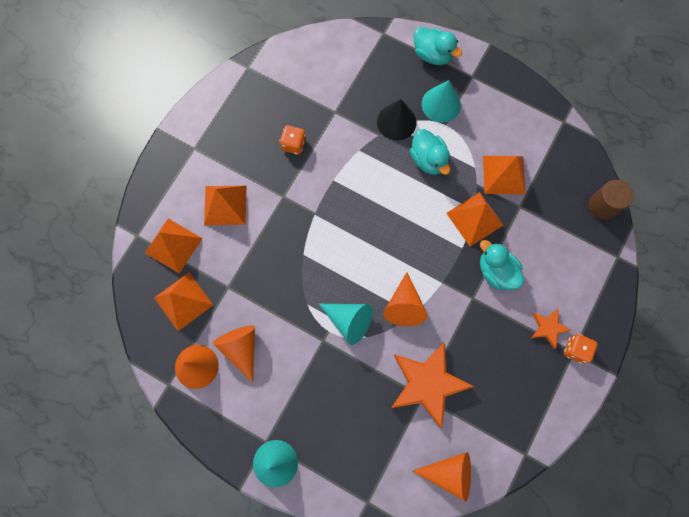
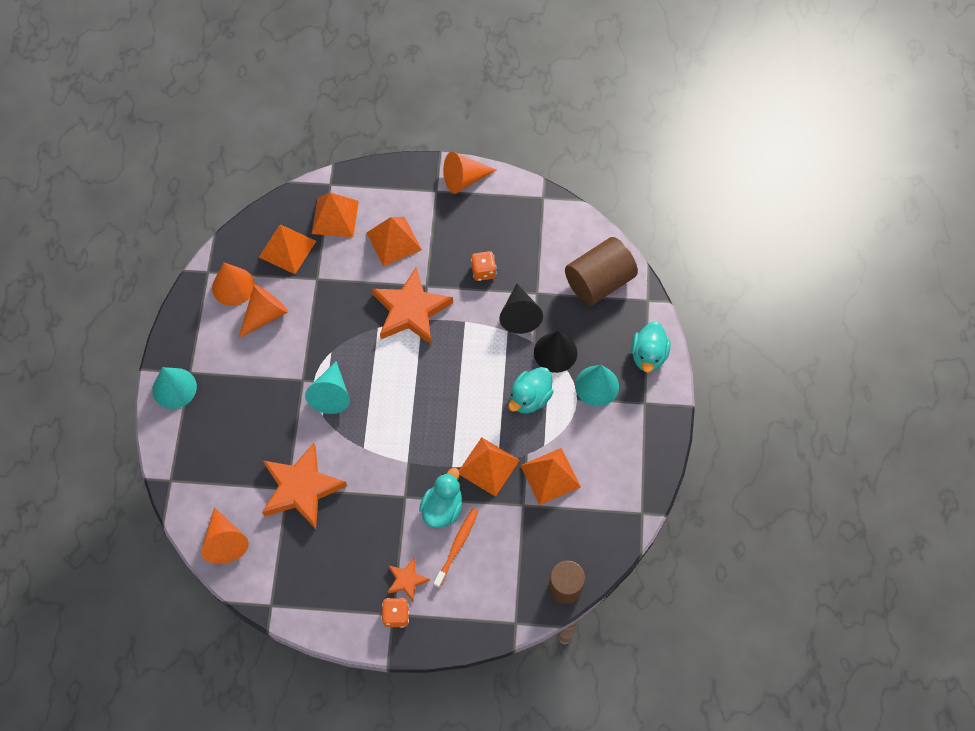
camera: 65 degrees right, 10 degrees down
orange cone [383,272,428,326] -> orange cone moved to [444,152,496,194]
none -> orange star [372,267,453,344]
none -> orange toothbrush [434,508,479,588]
none -> black cone [499,284,543,334]
none -> brown cylinder [565,237,638,306]

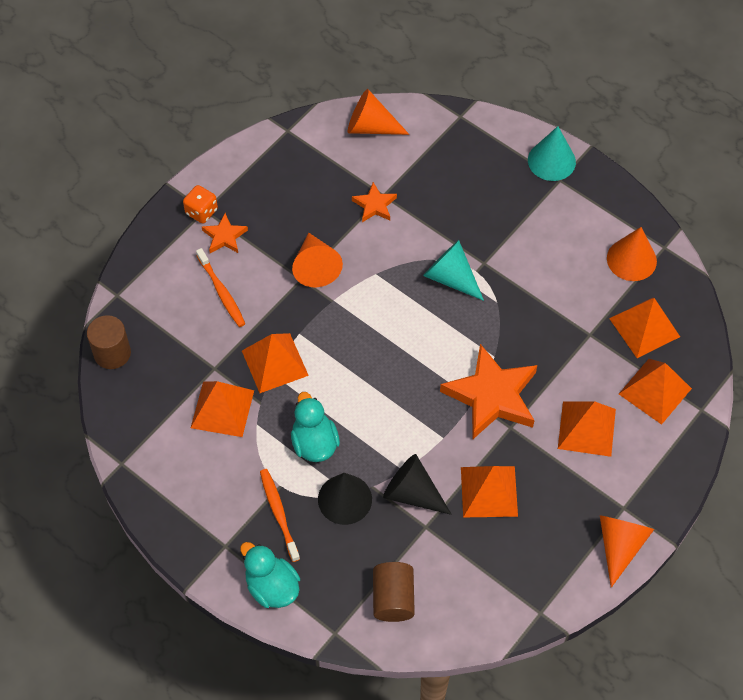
camera: 125 degrees right, 5 degrees down
orange cone [239,284,289,338] -> orange cone moved to [292,233,343,287]
orange star [262,443,347,529] -> orange star [352,182,397,222], size x0.49
turquoise duck [419,468,463,528] -> none
orange dice [471,251,496,281] -> orange pyramid [461,466,518,517]
brown cylinder [565,237,638,306] -> brown cylinder [373,562,415,622], size x0.66
turquoise cone [575,365,619,407] -> orange toothbrush [260,469,300,562]

